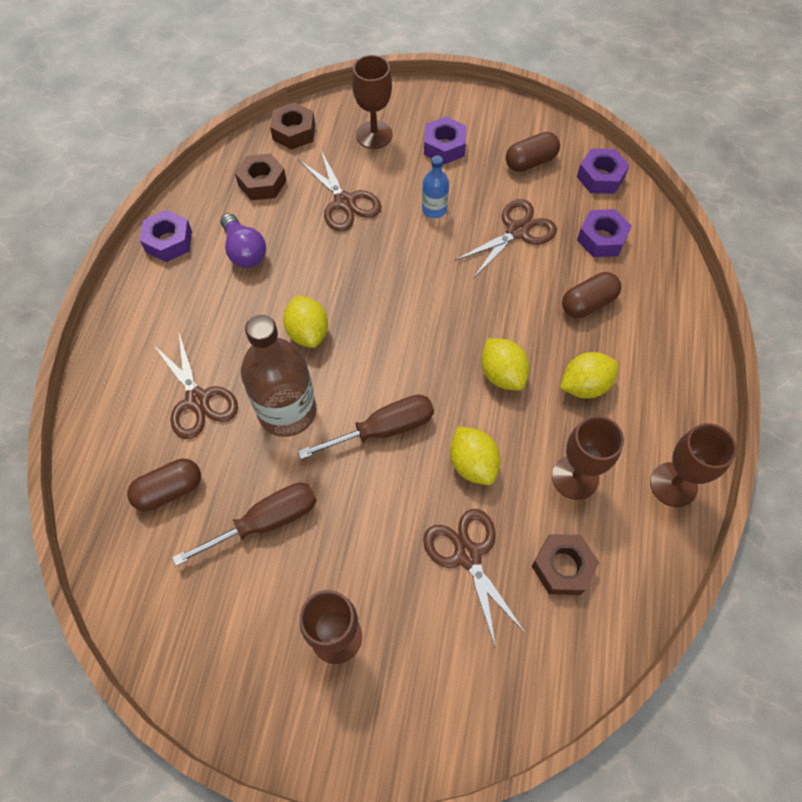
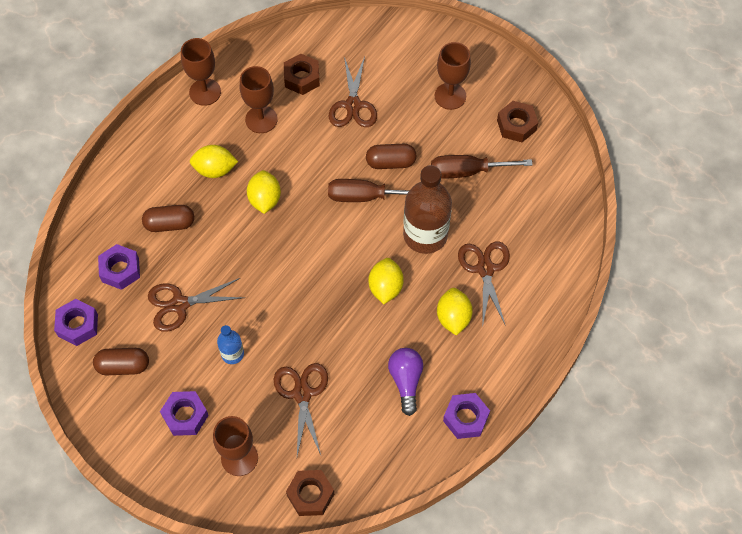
camera: 155 degrees left, 0 degrees up
brown capsule [127,459,201,511] -> brown capsule moved to [366,144,417,169]
brown nut [235,153,287,200] -> brown nut moved to [497,101,538,142]
yellow lemon [450,426,500,485] -> yellow lemon moved to [437,288,473,336]

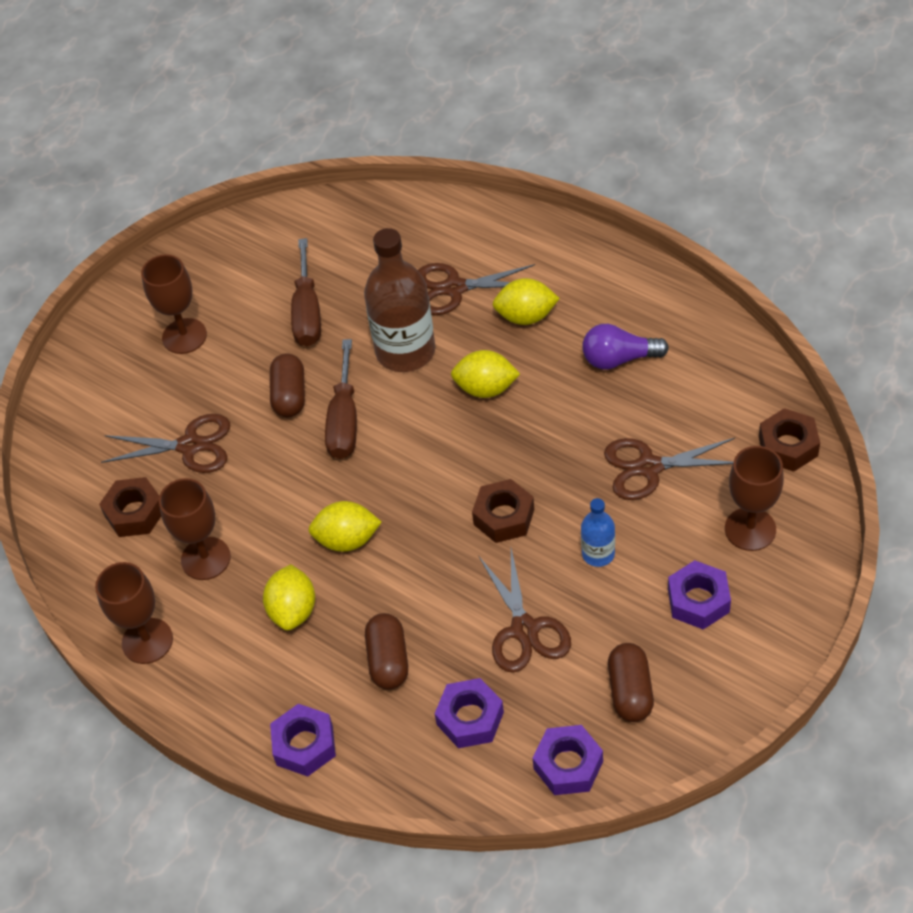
camera: 85 degrees left, 10 degrees down
purple nut [443,393,490,439] -> purple nut moved to [270,704,336,777]
brown nut [497,101,538,142] -> brown nut moved to [472,479,534,543]

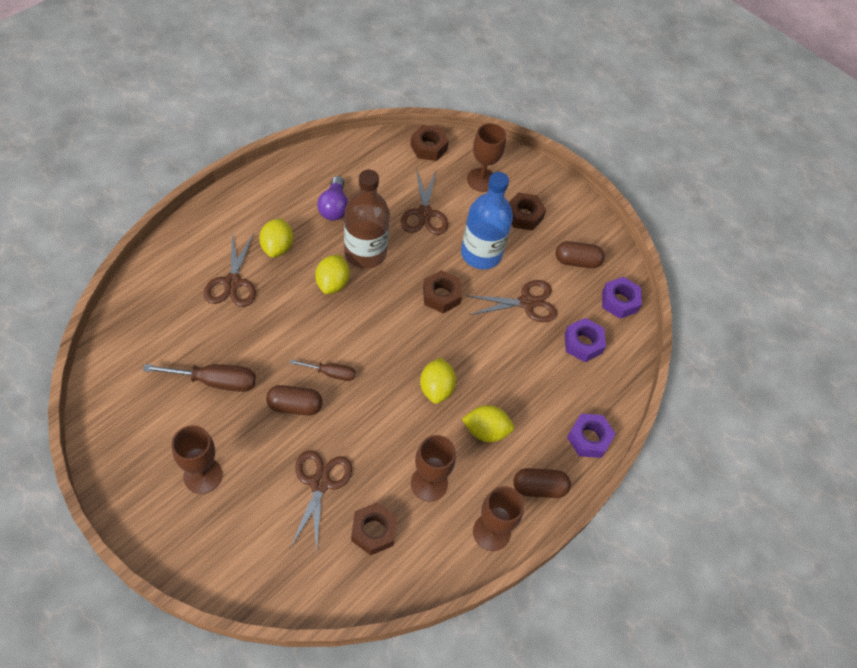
camera: 95 degrees left, 5 degrees up
brown screwdriver [325,339,357,459] -> brown screwdriver [290,360,355,381], size x0.61
brown bottle [364,228,435,372] -> brown bottle moved to [344,169,390,269]
brown capsule [365,613,408,689] -> brown capsule moved to [513,468,571,498]
blue bottle [581,498,615,567] -> blue bottle [461,172,513,269], size x2.03
purple nut [668,560,731,630] -> brown nut [509,192,546,231]

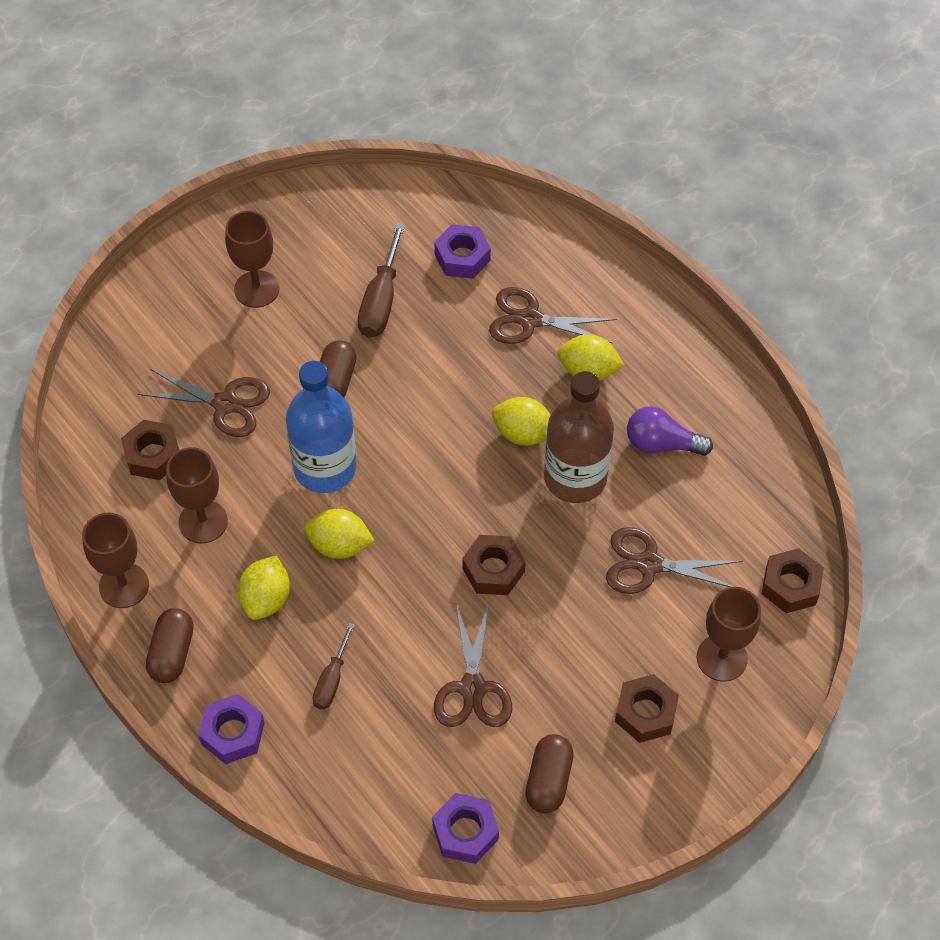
camera: 105 degrees right, 0 degrees up
brown screwdriver [290,360,355,381] -> brown screwdriver moved to [312,623,355,709]
blue bottle [461,172,513,269] -> blue bottle moved to [286,361,356,493]
purple nut [565,318,606,362] -> purple nut moved to [434,224,491,279]

